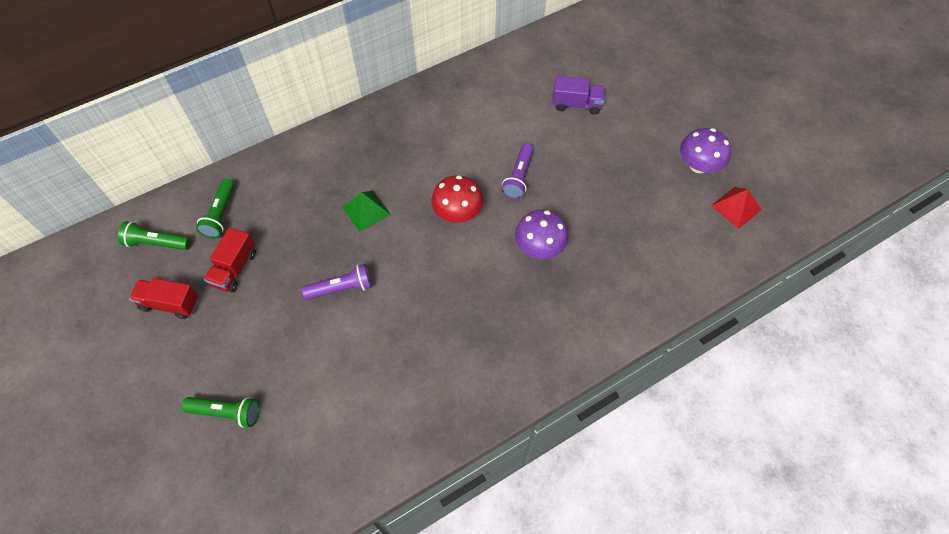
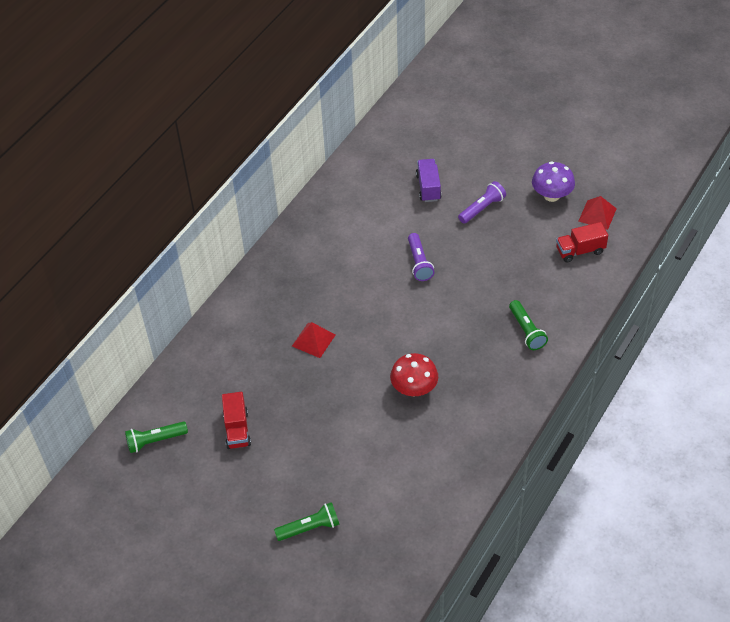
camera: 25 degrees left, 10 degrees down
red truck [129,278,199,319] -> red truck moved to [556,222,608,263]
green flashlight [196,179,235,238] -> green flashlight moved to [509,300,548,350]
purple flashlight [301,264,372,300] -> purple flashlight moved to [458,181,506,224]
green pyramid [342,190,391,232] -> red pyramid [292,322,336,358]
red mushroom [431,175,483,223] -> red mushroom moved to [390,353,438,397]
purple mushroom [515,210,568,259] -> none
purple truck [552,76,605,115] -> purple truck turned 75 degrees counterclockwise [416,159,442,202]

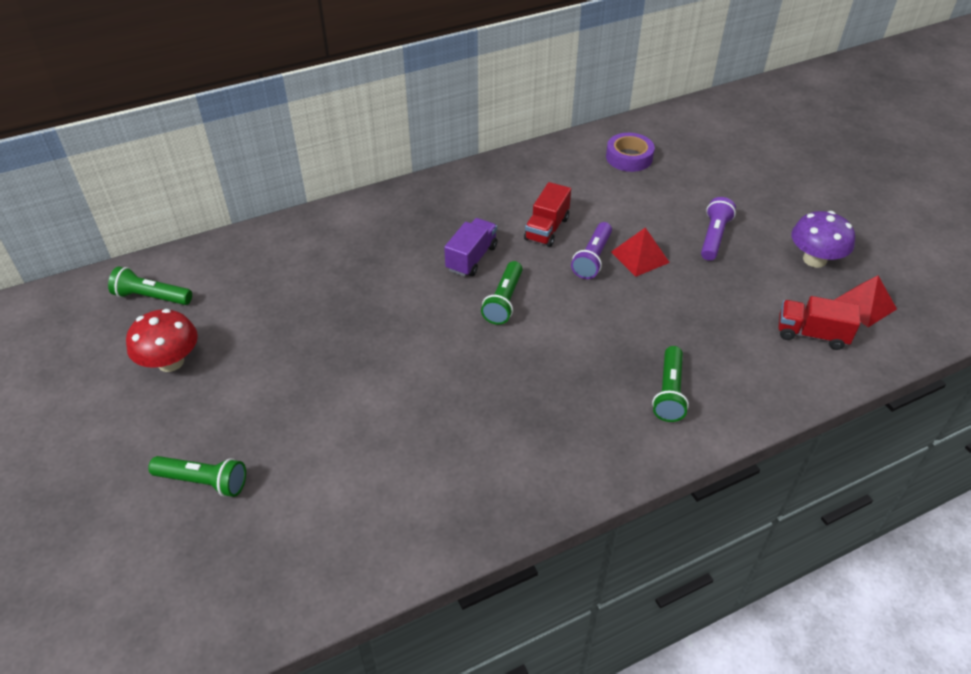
camera: 30 degrees right, 5 degrees down
red truck [222,392,251,449] -> red truck moved to [524,182,571,247]
red pyramid [292,322,336,358] -> red pyramid moved to [611,227,670,277]
red mushroom [390,353,438,397] -> red mushroom moved to [126,309,198,372]
purple truck [416,159,442,202] -> purple truck moved to [444,218,498,277]
purple flashlight [458,181,506,224] -> purple flashlight turned 60 degrees counterclockwise [701,197,736,261]
none -> green flashlight [481,261,523,325]
none -> purple tape [606,133,655,172]

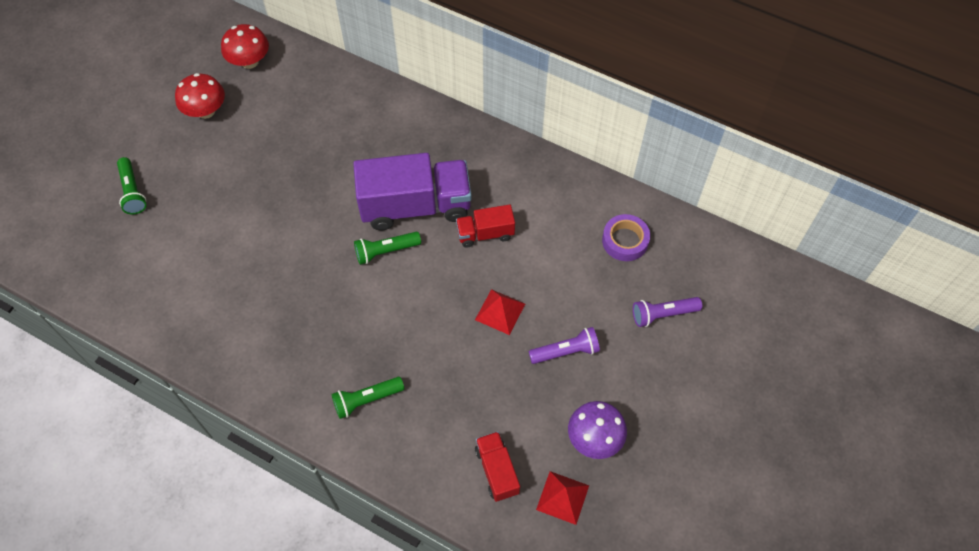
camera: 55 degrees right, 15 degrees up
green flashlight [108,267,192,305] -> red mushroom [221,24,269,69]
purple truck [444,218,498,277] -> purple truck [353,153,472,230], size x1.99
purple flashlight [571,222,612,279] -> purple flashlight moved to [633,297,702,327]

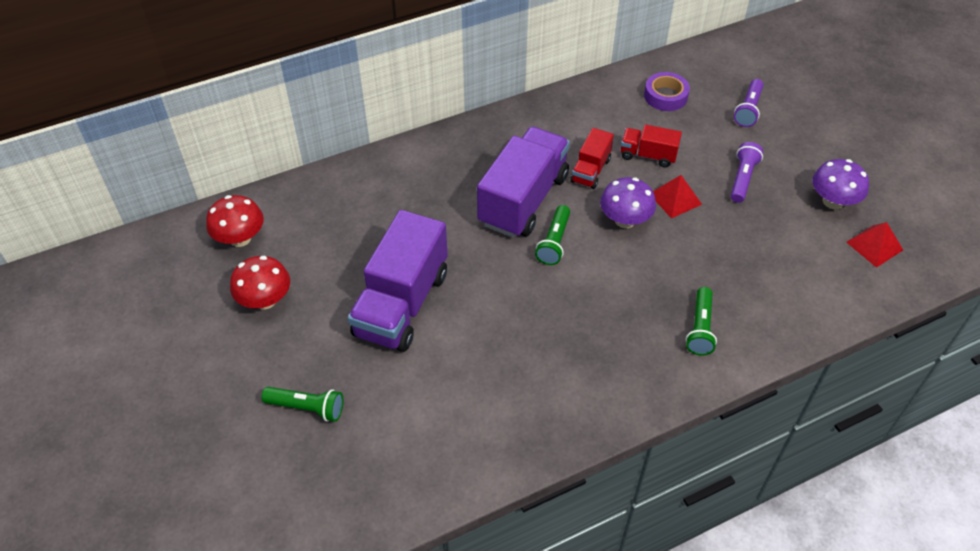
camera: 55 degrees left, 10 degrees down
red truck [475,431,520,502] -> red truck moved to [621,124,682,168]
none -> purple truck [348,210,448,352]
none -> purple mushroom [600,177,656,228]

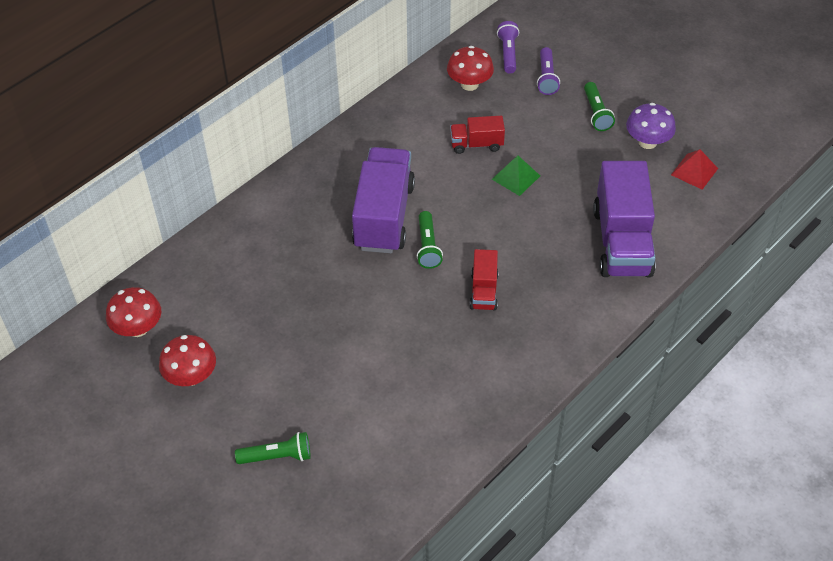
camera: 20 degrees left, 0 degrees up
purple truck [348,210,448,352] -> purple truck moved to [593,161,656,277]
red truck [570,128,614,189] -> red truck moved to [470,249,499,311]
purple mushroom [600,177,656,228] -> none
purple tape [644,72,690,111] -> red mushroom [447,46,494,91]
red pyramid [653,175,702,218] -> green pyramid [492,156,540,196]
green flashlight [686,287,717,355] -> green flashlight moved to [584,82,615,131]
purple flashlight [731,142,763,203] -> purple flashlight moved to [497,21,519,74]

